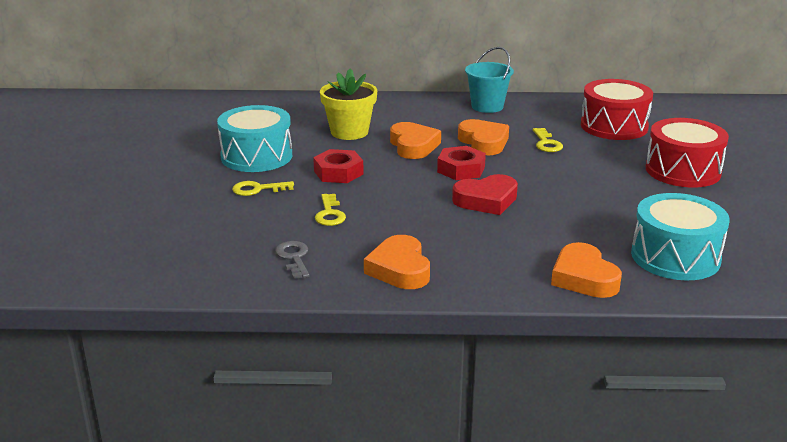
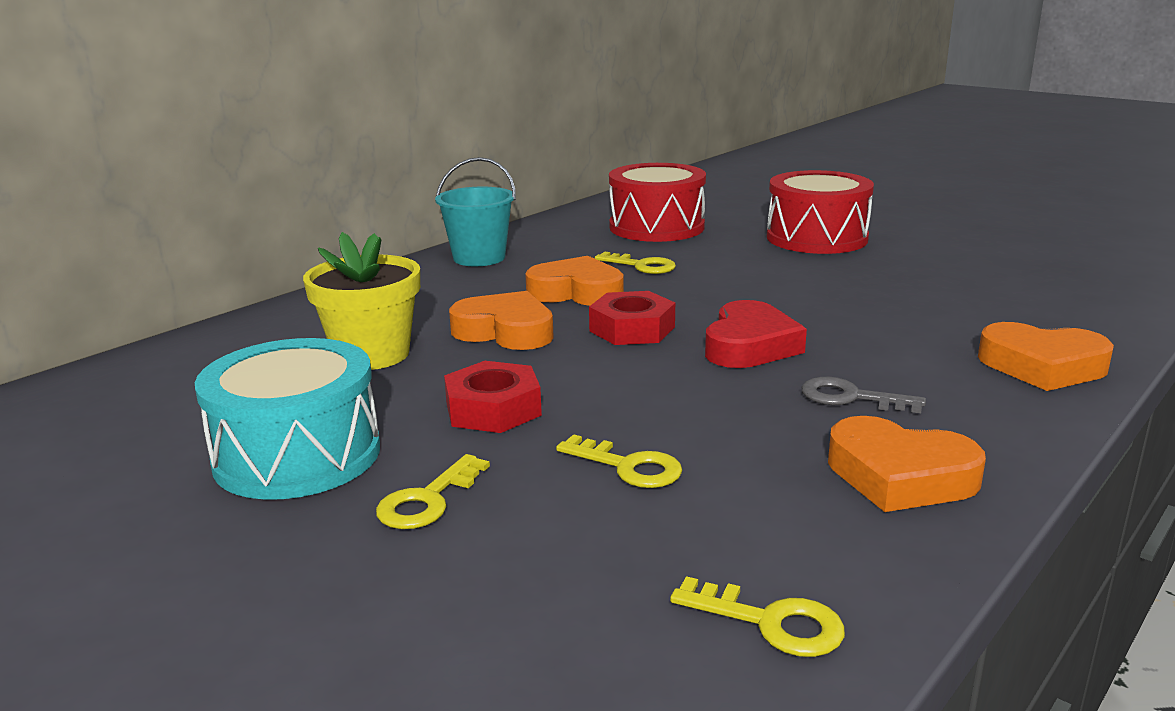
camera: 50 degrees left, 5 degrees down
grey key [275,241,310,279] -> grey key moved to [802,377,926,413]
turquoise drum [631,193,730,280] -> none
none -> yellow key [670,576,845,657]

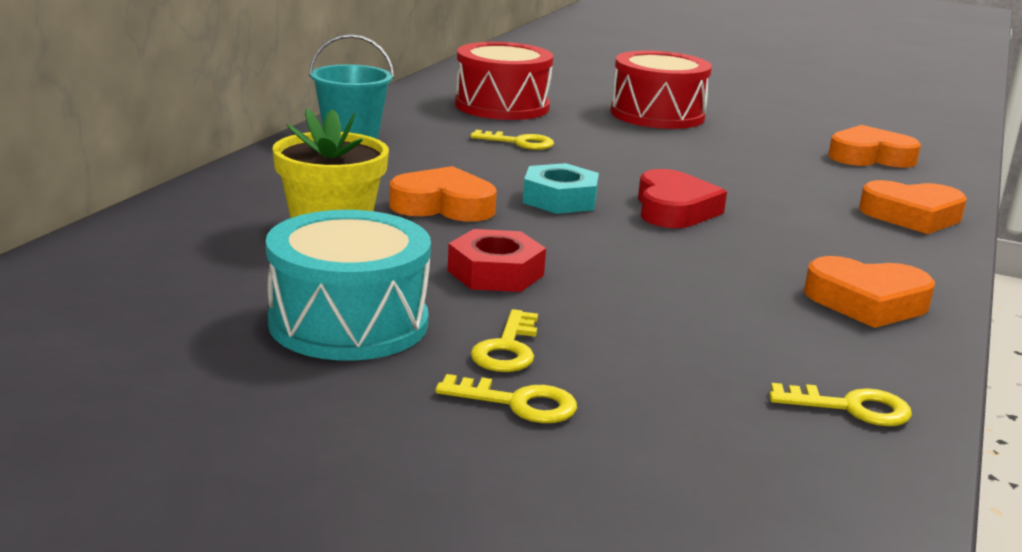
camera: 20 degrees left, 0 degrees up
orange heart [525,256,624,306] -> orange heart moved to [828,125,921,168]
yellow key [556,434,682,488] -> yellow key moved to [435,374,577,423]
red nut [589,291,675,345] -> turquoise nut [523,163,599,214]
grey key [802,377,926,413] -> none

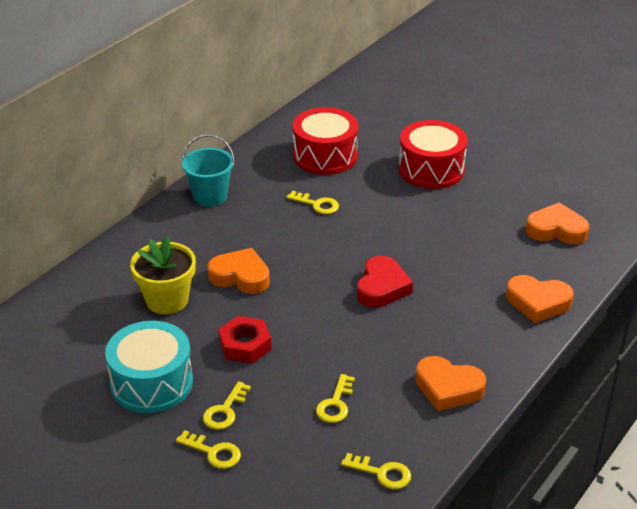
camera: 15 degrees right, 15 degrees up
turquoise nut [523,163,599,214] -> none
none -> yellow key [316,374,355,423]

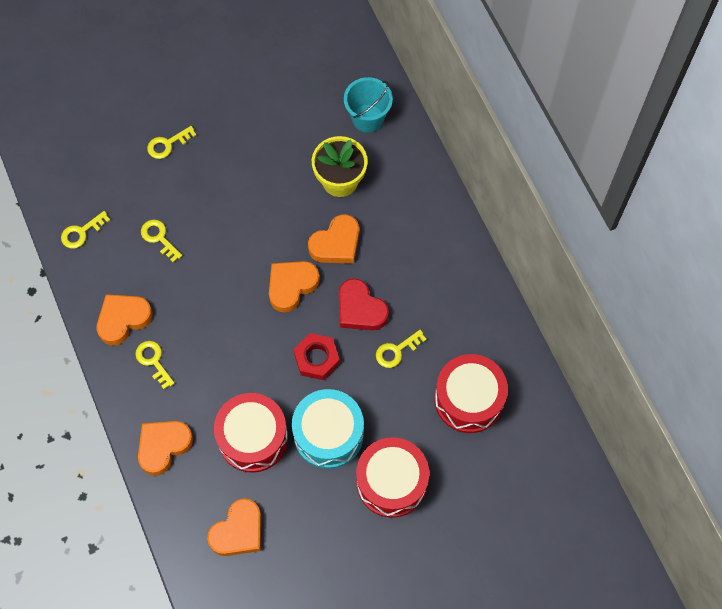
camera: 120 degrees right, 30 degrees up
turquoise drum [105,321,193,413] -> turquoise drum moved to [292,389,364,469]
turquoise bucket [181,134,235,206] -> turquoise bucket moved to [344,77,393,133]
yellow key [203,381,251,430] -> yellow key moved to [135,341,175,389]
red nut [218,316,271,363] -> red nut moved to [293,333,340,380]
red heart [357,256,413,308] -> red heart moved to [339,279,389,330]
none -> red drum [214,393,288,473]
none -> orange heart [269,261,320,313]

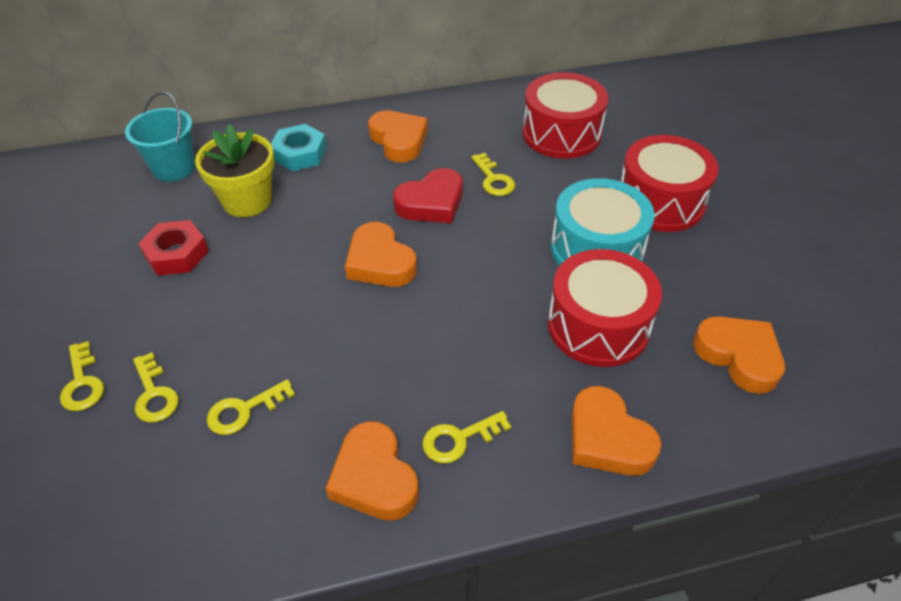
camera: 80 degrees left, 20 degrees down
yellow key [61,211,110,249] -> yellow key moved to [133,352,178,423]
red nut [293,333,340,380] -> red nut moved to [138,220,209,276]
orange heart [308,214,359,263] -> orange heart moved to [368,110,428,162]
none -> turquoise nut [271,124,327,171]

